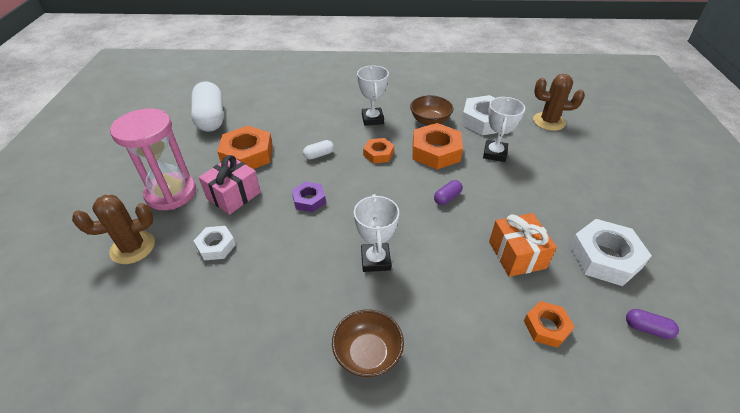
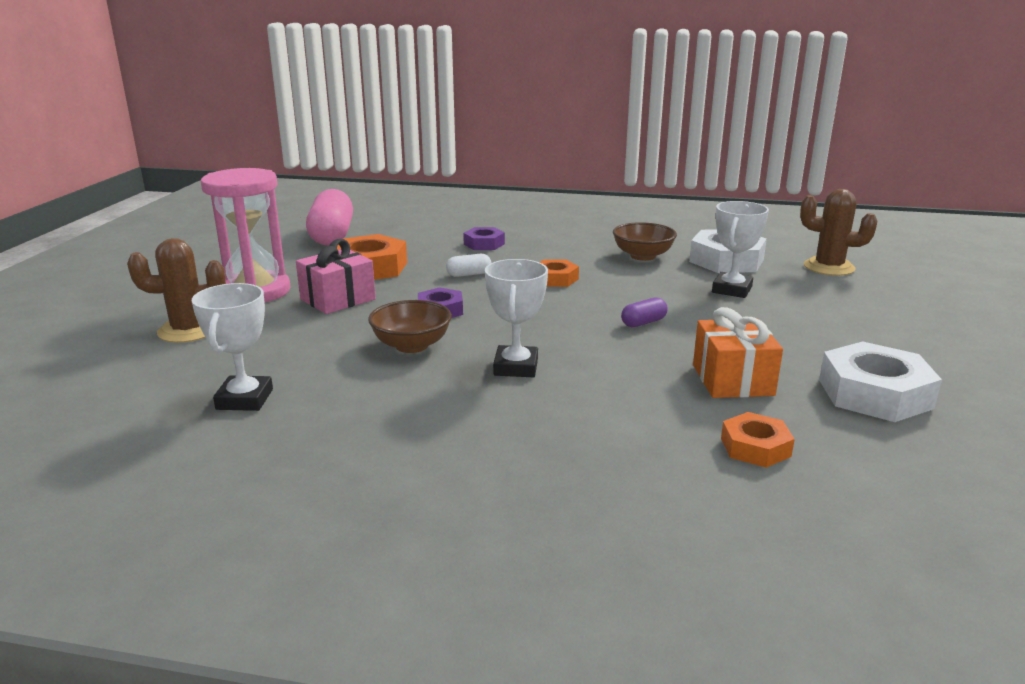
camera: 10 degrees right, 20 degrees down
white capsule [191,82,224,132] -> pink capsule [306,189,353,246]
white nut [194,226,236,260] -> none
brown bowl [332,310,404,377] -> brown bowl moved to [368,300,452,353]
white trophy [357,66,389,126] -> white trophy moved to [192,283,273,411]
orange nut [412,123,463,169] -> none
purple capsule [626,309,679,339] -> none
none -> purple nut [463,227,505,250]

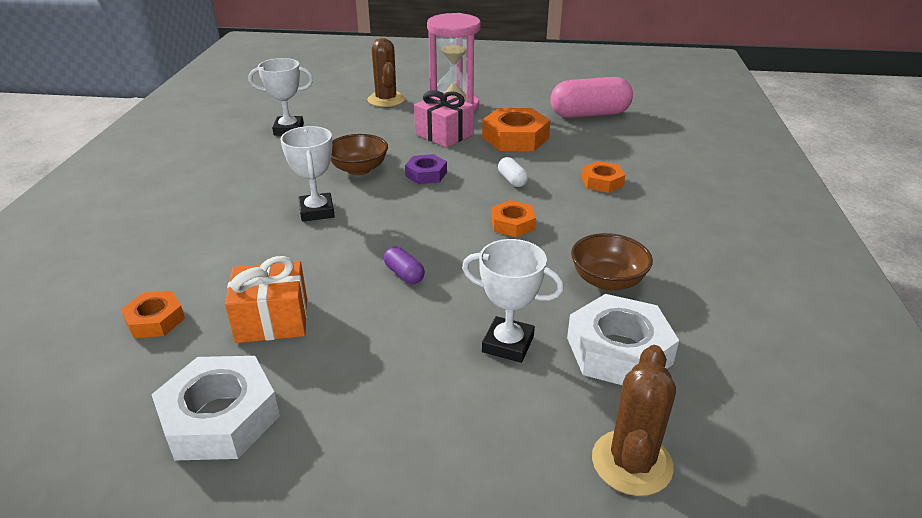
camera: 85 degrees right, 10 degrees up
purple nut [463,227,505,250] -> orange nut [582,161,625,193]
white trophy [485,259,548,377] -> white trophy turned 75 degrees clockwise [280,126,335,222]

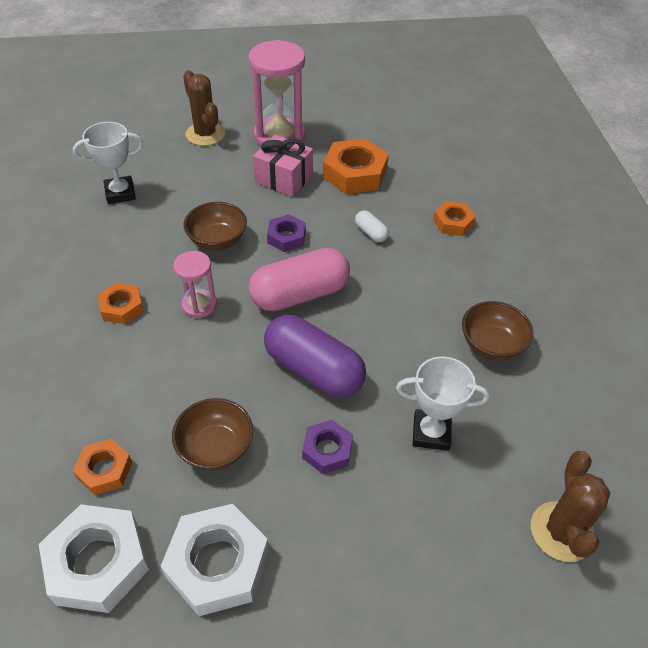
camera: 15 degrees left, 15 degrees up
orange gift [225,256,307,343] -> brown bowl [172,398,253,471]
white trophy [280,126,335,222] -> pink hourglass [173,251,217,318]
purple capsule [384,247,425,284] -> purple capsule [264,315,366,398], size x2.27
orange nut [491,200,536,237] -> orange nut moved to [98,282,144,324]
pink capsule [550,77,633,118] -> pink capsule moved to [248,248,350,311]
white nut [567,294,679,385] -> white nut moved to [39,504,149,613]
none -> purple nut [302,420,353,474]

